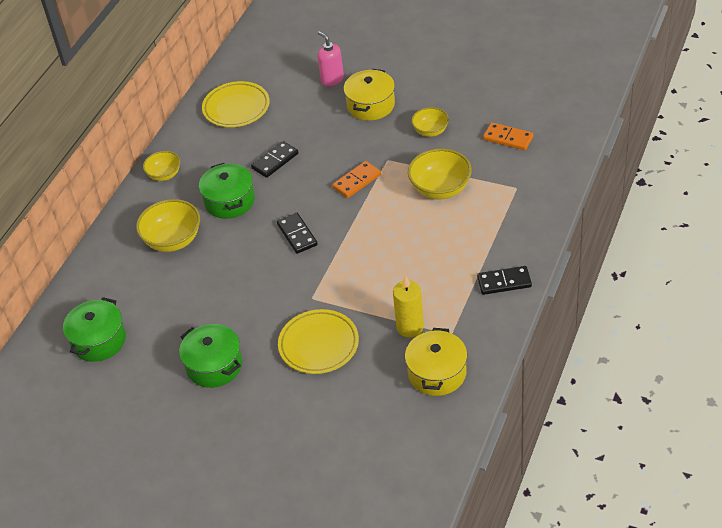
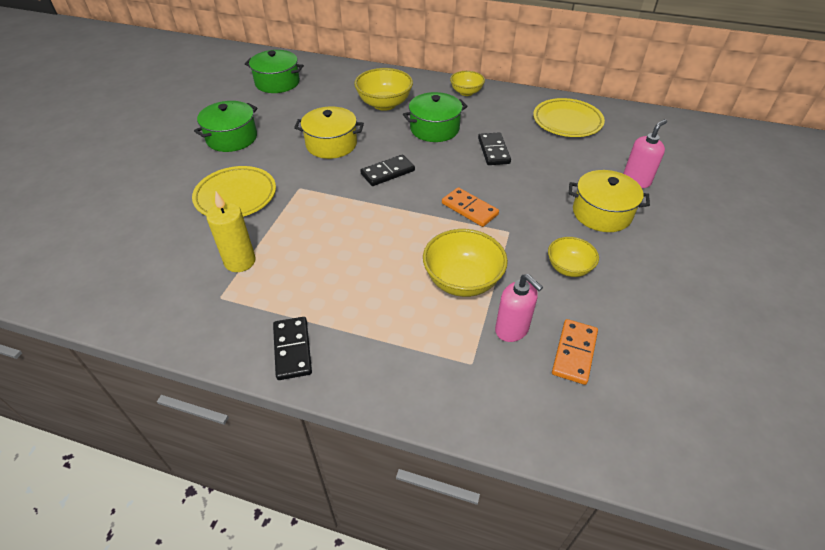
camera: 80 degrees right, 0 degrees up
black domino [251,141,298,178] -> black domino turned 45 degrees clockwise [478,132,511,165]
yellow pot [405,328,467,396] -> yellow pot moved to [294,107,364,159]
none -> pink soap dispenser [495,274,543,342]

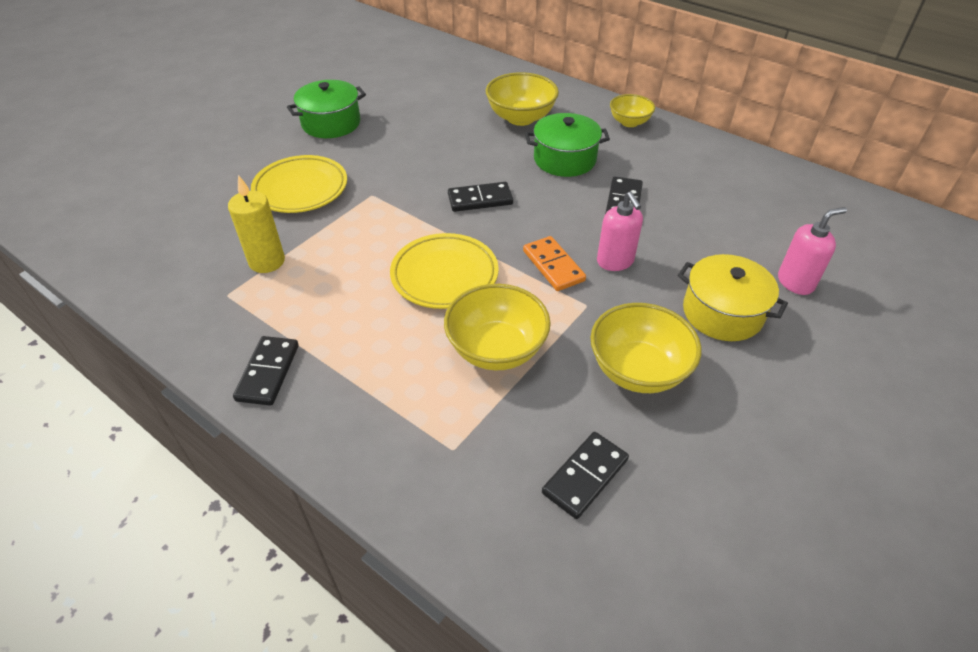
camera: 20 degrees right, 0 degrees up
green pot [245,50,304,93] -> none
yellow pot [294,107,364,159] -> none
pink soap dispenser [495,274,543,342] -> pink soap dispenser moved to [597,192,643,271]
yellow plate [533,98,605,137] -> yellow plate moved to [390,233,499,309]
yellow bowl [548,237,599,277] -> yellow bowl [590,303,702,393], size x1.62
orange domino [552,319,598,385] -> black domino [542,432,629,519]

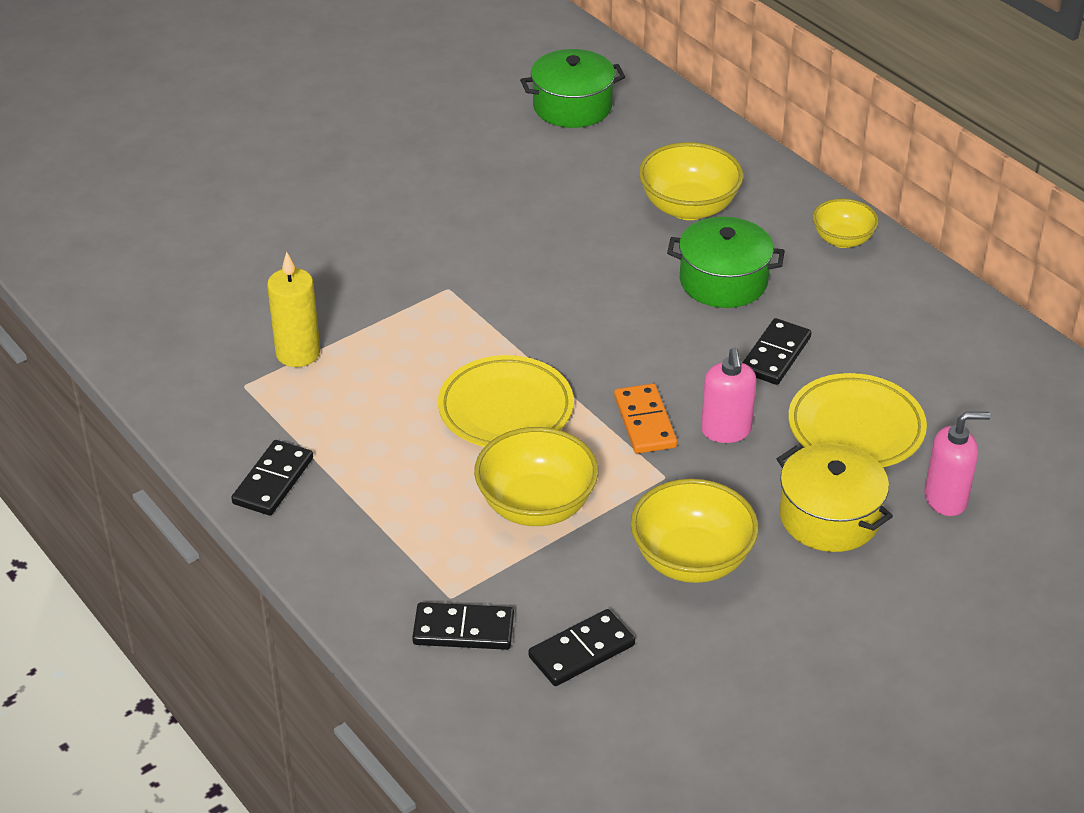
camera: 15 degrees right, 5 degrees down
yellow plate [251,155,347,213] -> yellow plate moved to [788,373,927,467]
green pot [287,80,366,138] -> green pot moved to [520,49,625,128]
black domino [448,182,513,212] -> black domino moved to [412,602,514,650]

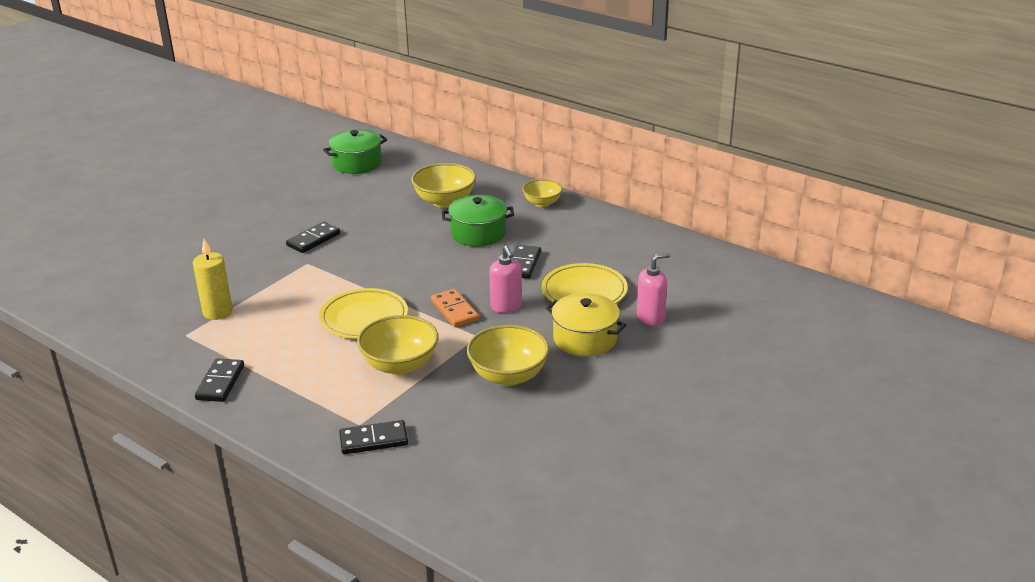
camera: 15 degrees left, 10 degrees down
black domino [528,609,635,686] -> black domino moved to [286,222,340,253]

